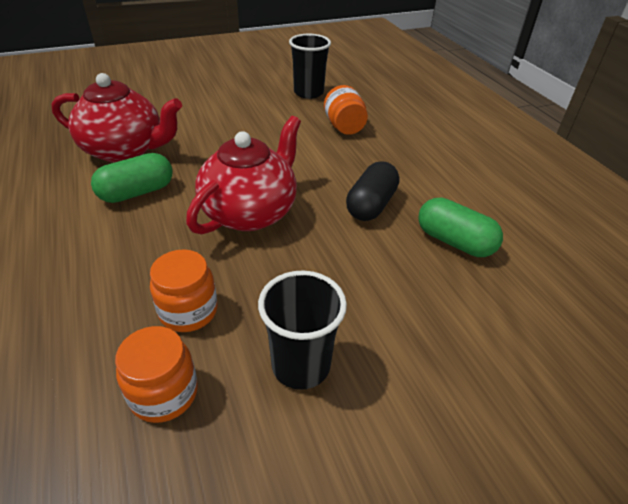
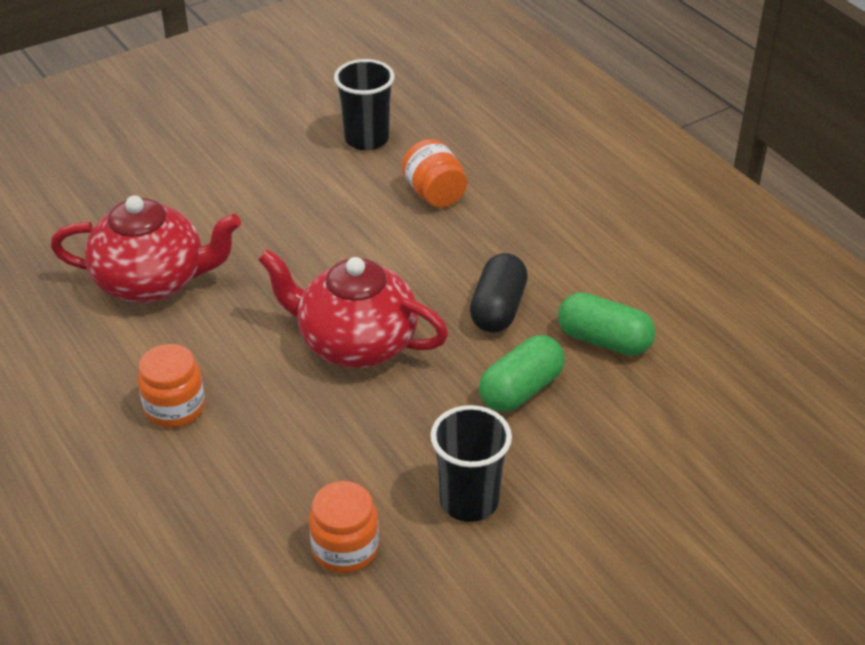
camera: 10 degrees left, 0 degrees up
green capsule [91,153,173,203] -> green capsule moved to [479,335,565,412]
orange jar [150,249,217,332] -> orange jar moved to [138,344,205,428]
red teapot [186,116,301,235] -> red teapot turned 90 degrees counterclockwise [258,249,449,368]

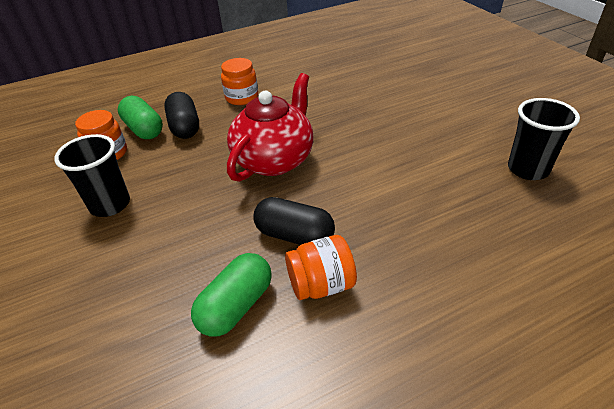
camera: 100 degrees right, 0 degrees up
red teapot [50,195,241,303] -> none
orange jar [402,139,467,208] -> orange jar moved to [285,235,357,300]
green capsule [479,335,565,412] -> green capsule moved to [118,96,163,139]
none -> black capsule [164,92,199,139]

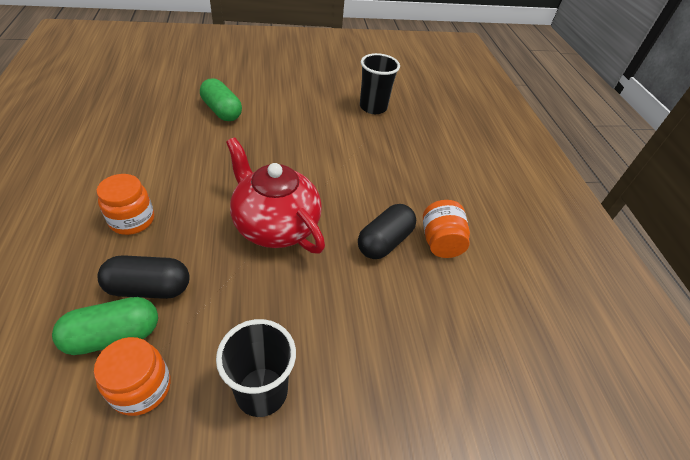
camera: 80 degrees left, 5 degrees up
green capsule [191,253,272,337] -> green capsule moved to [200,78,242,121]

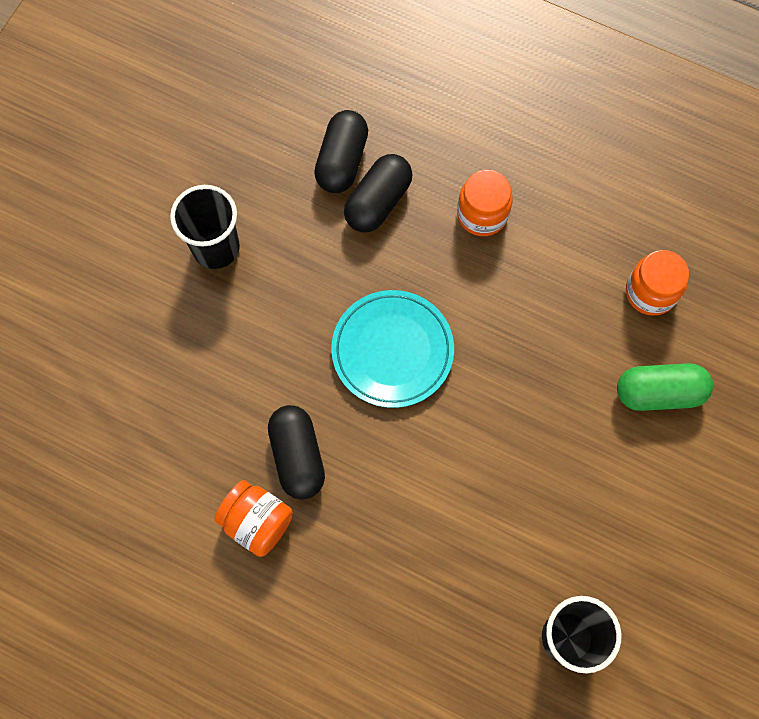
camera: 130 degrees right, 25 degrees up
green capsule [52,297,158,355] -> black capsule [314,110,368,193]
orange jar [94,337,171,416] -> orange jar moved to [626,250,689,316]
red teapot [226,137,325,254] -> turquoise plate [331,290,454,408]

